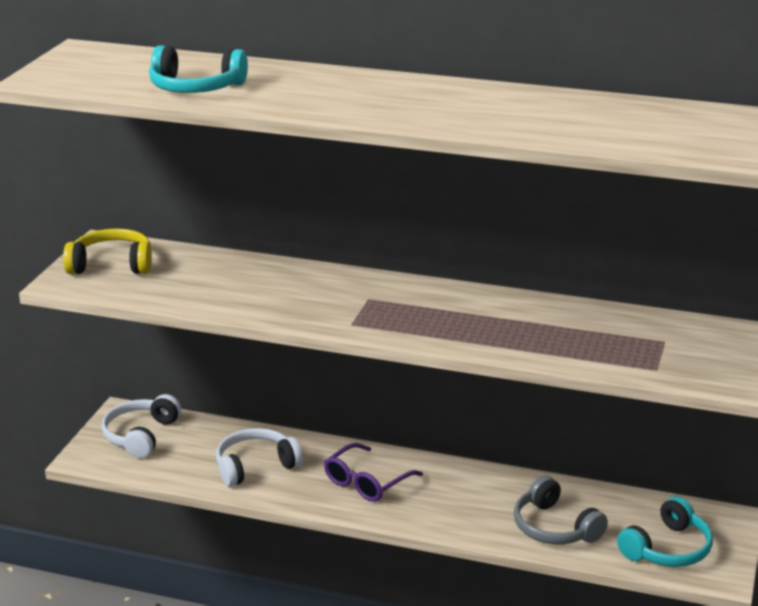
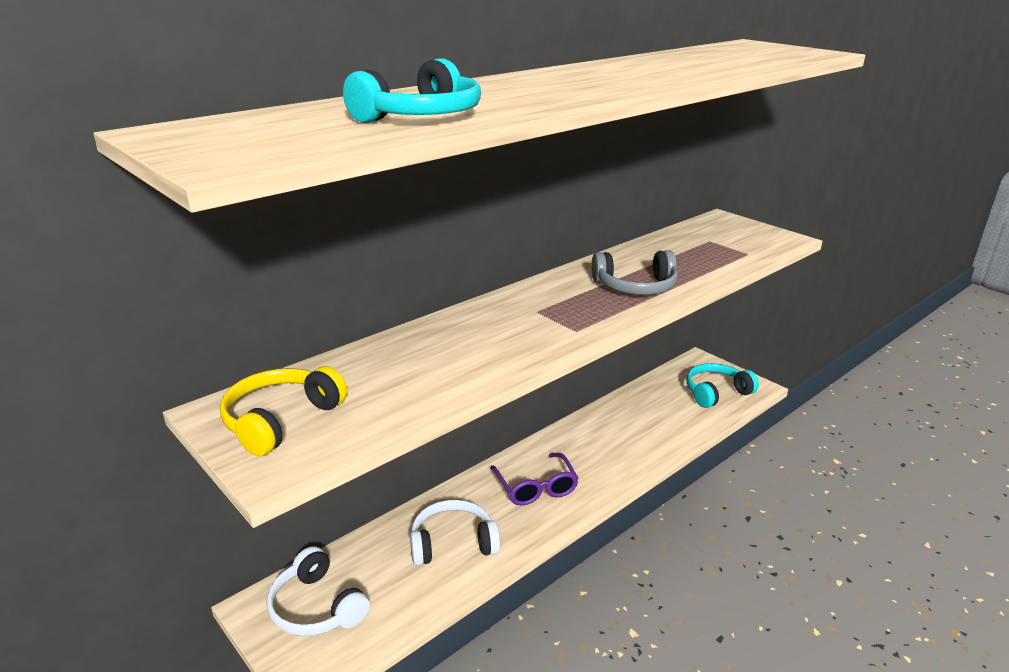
camera: 60 degrees left, 0 degrees up
white headphones [216,428,303,487] -> white headphones turned 75 degrees clockwise [410,500,500,566]
grey headphones [514,476,608,544] -> grey headphones moved to [591,250,678,295]
turquoise headphones [617,497,713,567] -> turquoise headphones turned 105 degrees counterclockwise [686,363,759,408]

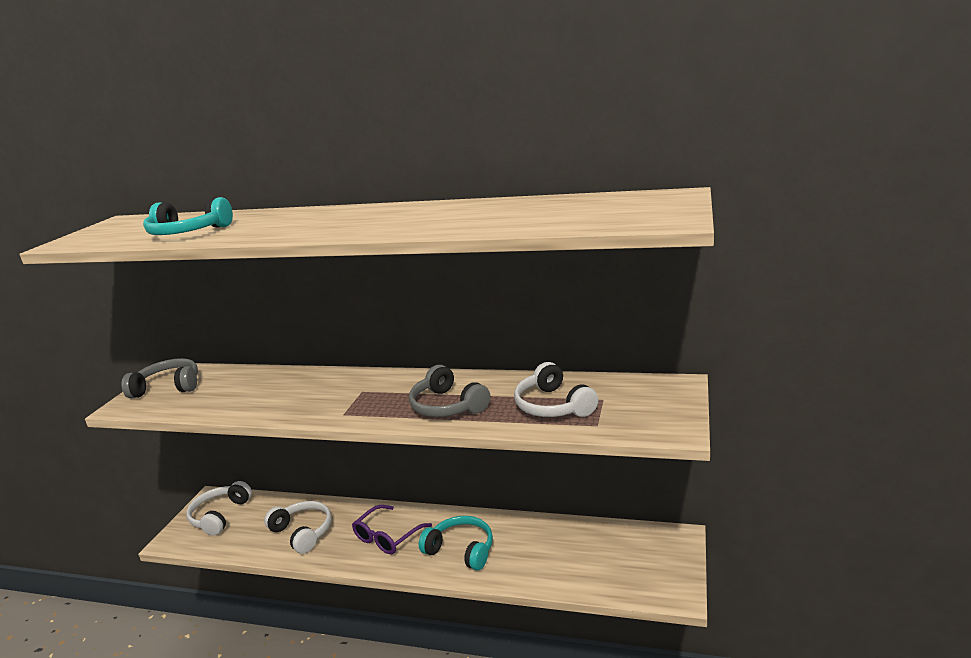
camera: 60 degrees right, 5 degrees down
yellow headphones [220,366,348,456] -> grey headphones [122,358,198,398]
turquoise headphones [686,363,759,408] -> turquoise headphones moved to [419,516,493,571]
none -> white headphones [514,362,598,417]

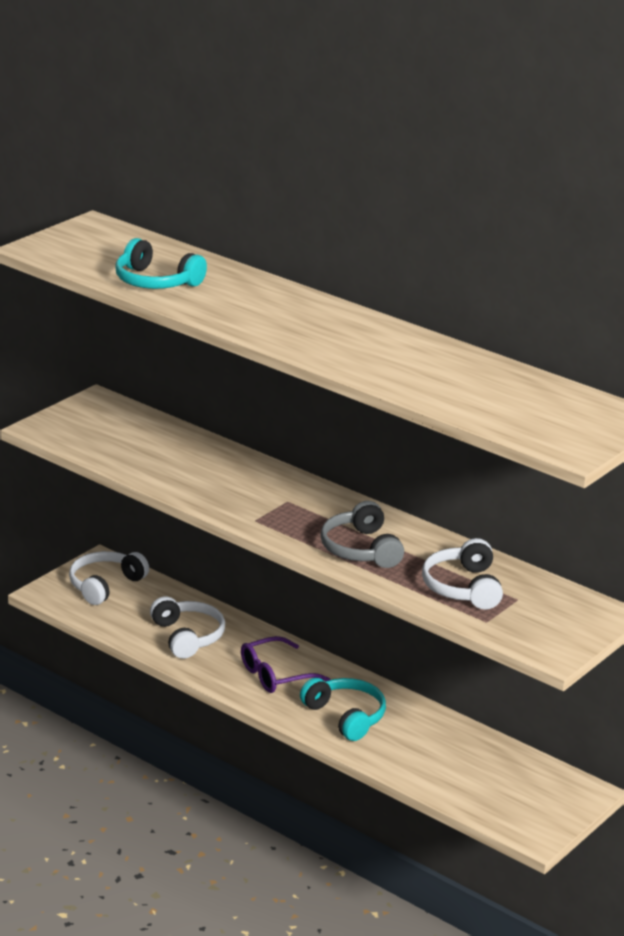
camera: 20 degrees right, 5 degrees up
grey headphones [122,358,198,398] -> none

